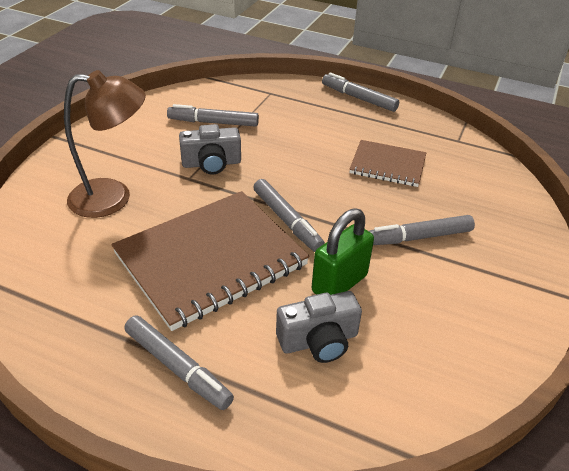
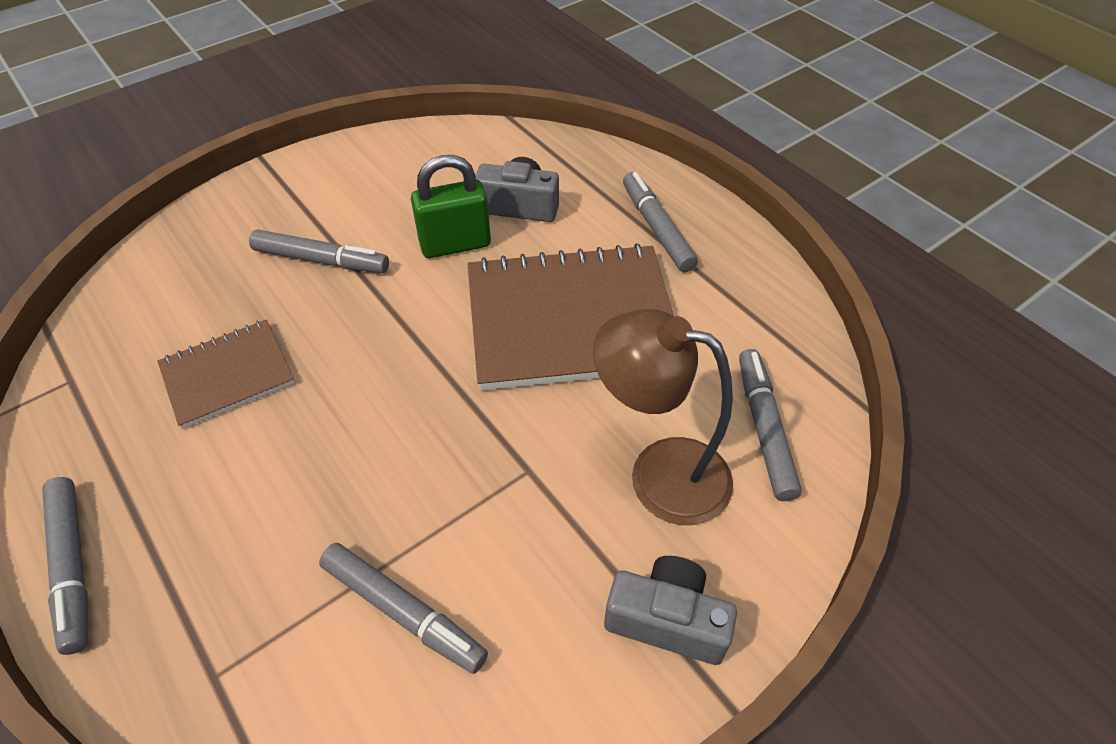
camera: 150 degrees left, 10 degrees up
grey camera [179,124,241,174] -> grey camera moved to [604,556,737,665]
grey marker [253,179,325,252] -> grey marker moved to [739,349,802,501]
brown notebook [349,140,426,187] -> brown notebook turned 75 degrees counterclockwise [157,319,295,429]

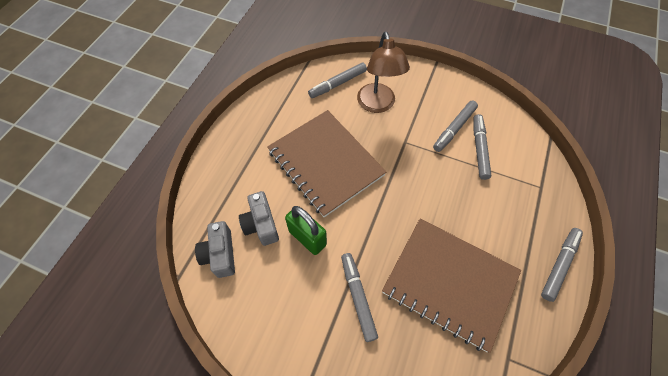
camera: 120 degrees left, 10 degrees up
brown notebook [157,319,295,429] -> brown notebook [382,218,521,353], size x1.85
grey camera [604,556,737,665] -> grey camera moved to [195,221,235,278]
grey marker [623,172,698,272] -> grey marker moved to [433,101,478,152]

